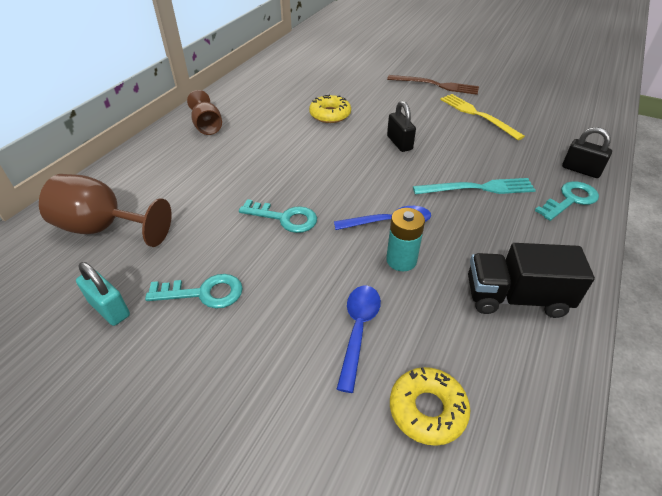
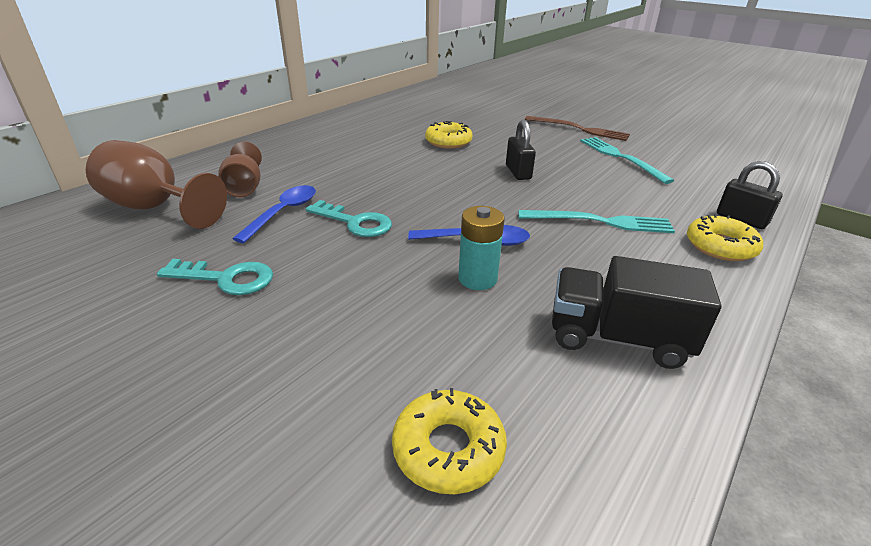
camera: 10 degrees right, 10 degrees down
turquoise padlock [76,262,130,326] -> none
brown goblet [187,90,222,135] -> brown goblet moved to [218,142,262,197]
blue spoon [337,286,381,393] -> blue spoon moved to [232,185,316,243]
yellow fork [440,94,525,140] -> turquoise fork [580,137,674,184]
turquoise key [535,181,599,221] -> yellow donut [687,214,763,261]

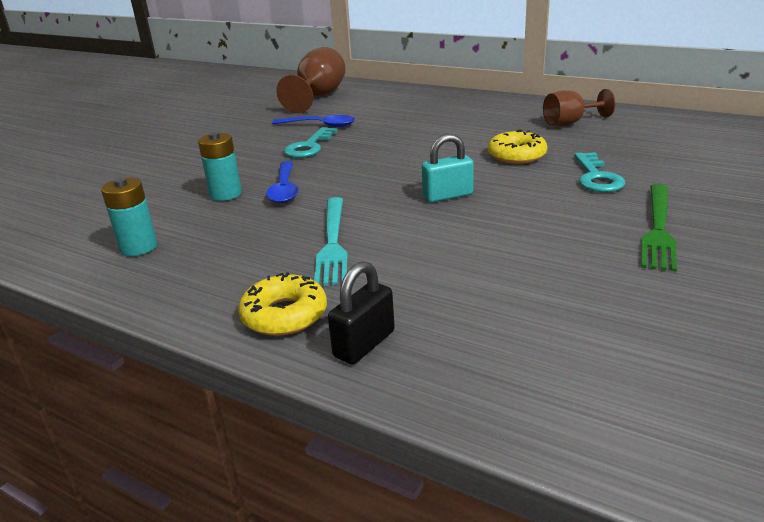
camera: 85 degrees right, 5 degrees down
turquoise key [157,259,273,295] -> turquoise key moved to [574,152,625,192]
brown goblet [218,142,262,197] -> brown goblet moved to [543,89,616,126]
yellow donut [392,388,507,494] -> none
black padlock [506,120,536,180] -> turquoise padlock [422,134,474,202]
brown fork [525,116,630,141] -> green fork [641,184,677,272]
black truck [552,256,722,369] -> turquoise battery [101,178,157,256]
turquoise fork [580,137,674,184] -> none

